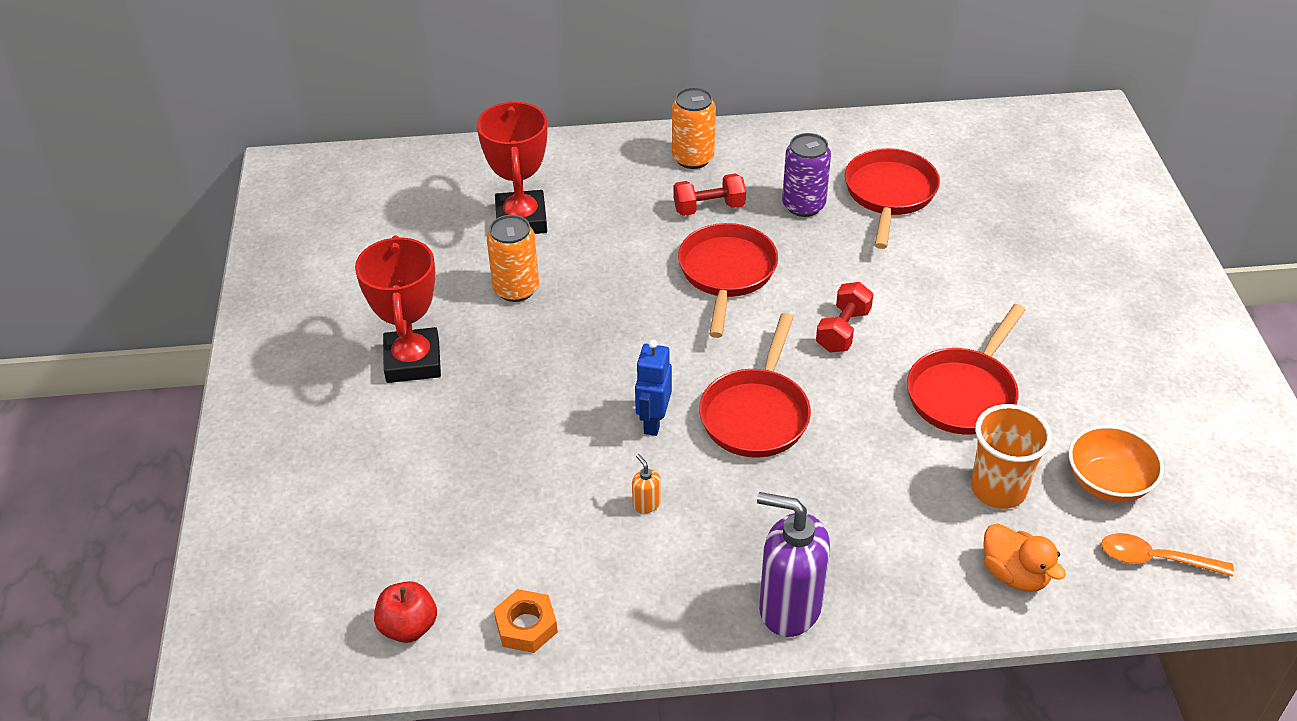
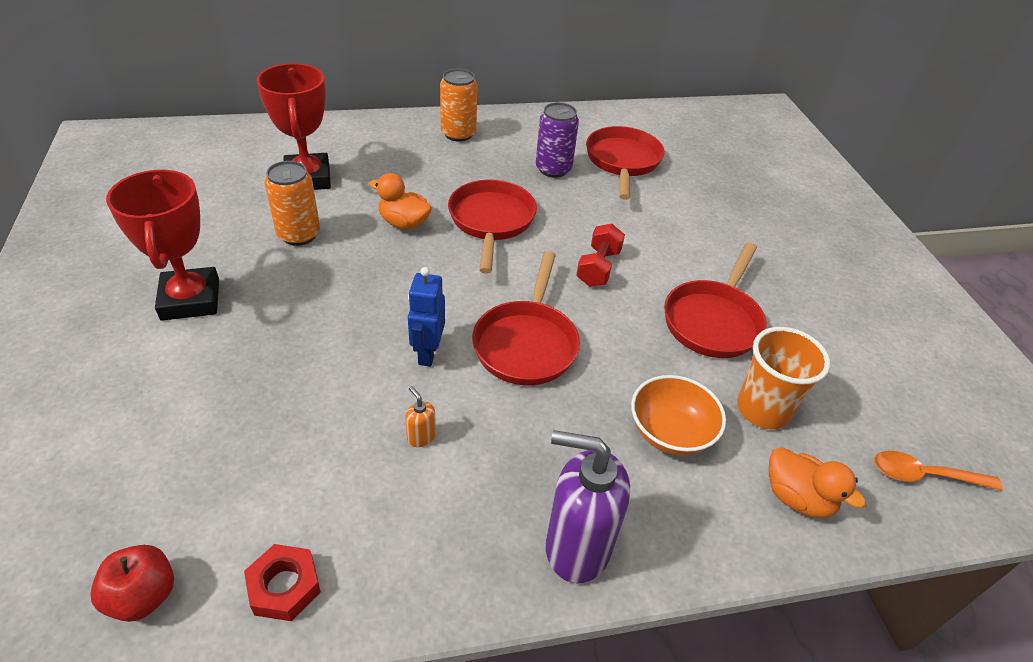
camera: 10 degrees left, 0 degrees up
orange nut [494,589,558,653] -> red nut [244,544,321,621]
red dumbbell [673,173,746,216] -> none
orange bowl [1069,425,1164,502] -> orange bowl moved to [631,375,726,456]
none -> orange duck [370,173,432,229]

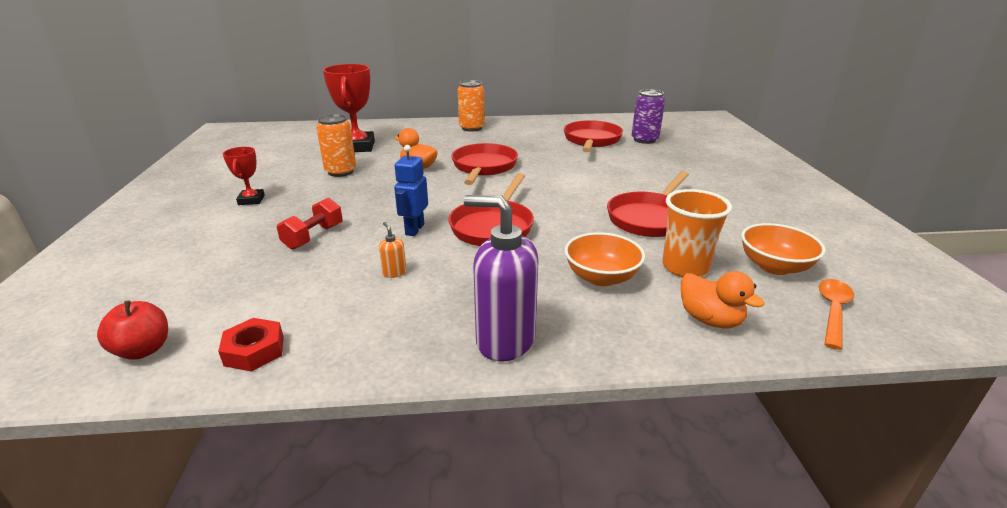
camera: 10 degrees right, 15 degrees down
red trophy [106,170,219,321] -> red trophy [223,147,265,205], size x0.54
purple can [536,102,579,178] -> purple can moved to [632,89,665,144]
red dumbbell [576,224,625,287] -> red dumbbell moved to [277,198,343,250]
orange spoon [874,451,1003,491] -> orange spoon turned 105 degrees clockwise [819,279,854,350]
none -> orange bowl [741,223,826,275]

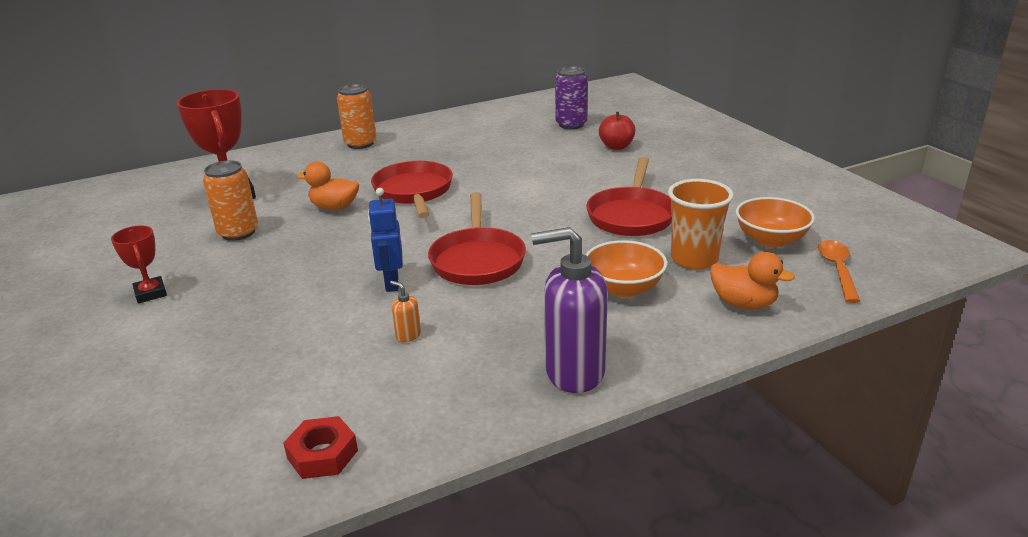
camera: 20 degrees left, 0 degrees up
red apple [97,301,168,360] -> red apple moved to [599,112,635,150]
red dumbbell [277,198,343,250] -> none
red pan [564,120,623,152] -> none

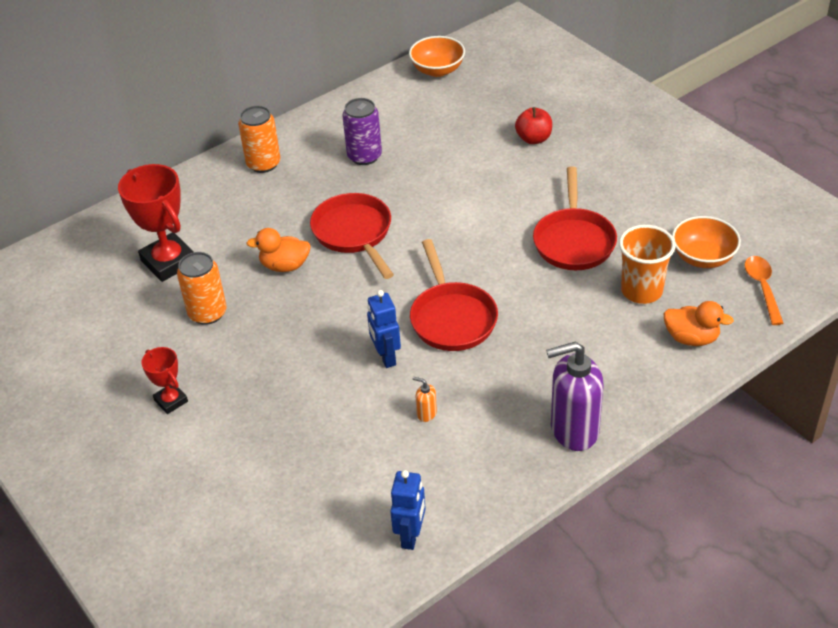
camera: 10 degrees left, 15 degrees up
red nut [283,416,358,479] -> blue robot [390,470,426,550]
purple can [555,66,588,129] -> purple can moved to [342,98,382,165]
orange bowl [585,240,667,297] -> orange bowl moved to [409,36,465,77]

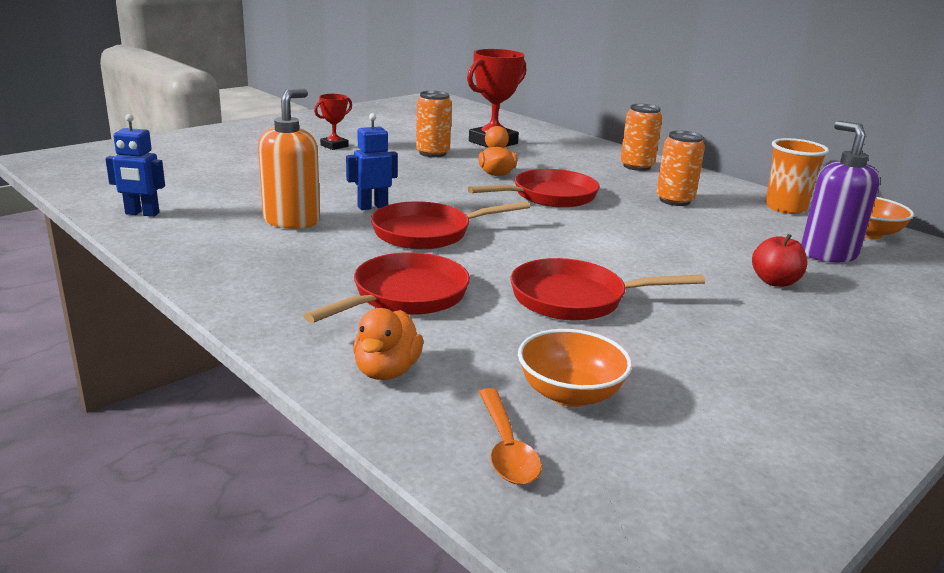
camera: 80 degrees right, 20 degrees down
purple can [342,98,382,165] -> orange can [656,131,705,206]
orange soap dispenser [413,377,437,422] -> orange soap dispenser [258,89,320,229], size x2.46
purple soap dispenser [546,342,603,451] -> purple soap dispenser moved to [801,121,880,263]
orange cup [619,225,676,304] -> orange cup moved to [765,138,829,214]
orange spoon [744,256,784,325] -> orange spoon turned 90 degrees clockwise [479,388,542,485]
none -> red pan [303,252,470,323]

